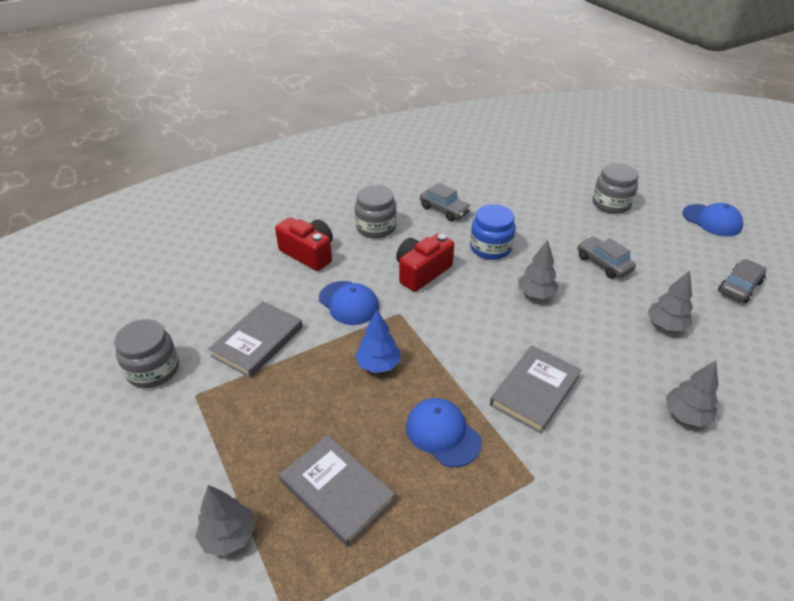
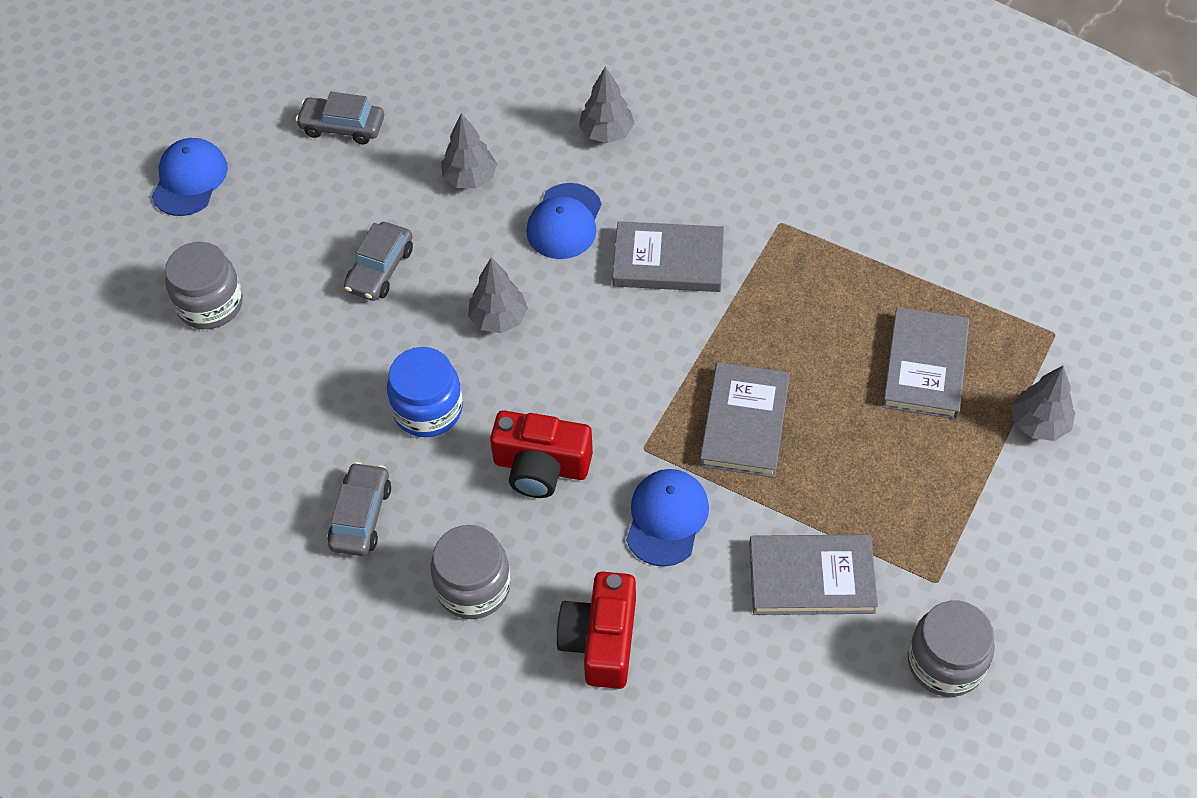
camera: 120 degrees left, 15 degrees up
blue tree [355,310,400,373] -> grey book [699,362,790,478]
blue cap [406,398,482,467] -> blue cap moved to [526,183,602,259]

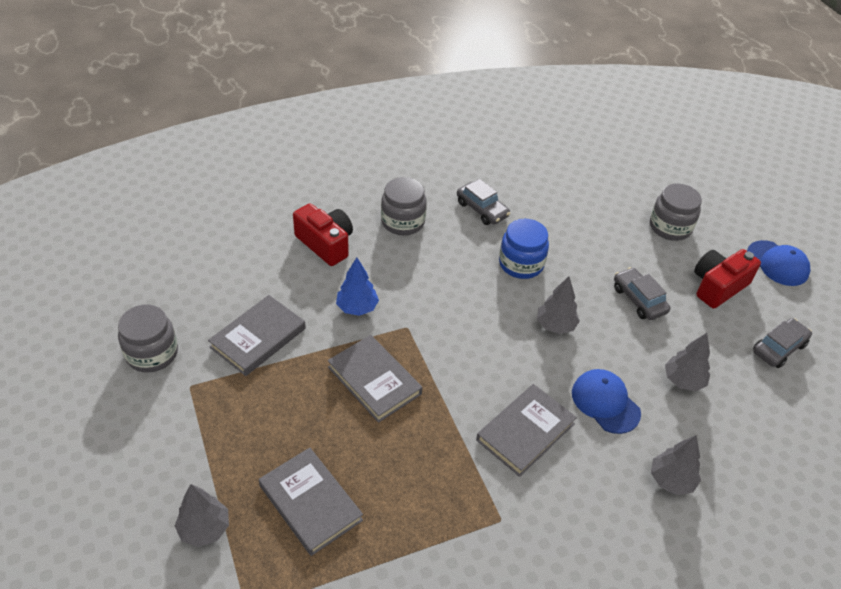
camera: 125 degrees right, 10 degrees down
red camera [490,410,593,498] -> red camera moved to [694,249,761,309]
blue cap [626,469,709,567] -> blue tree [336,257,379,316]

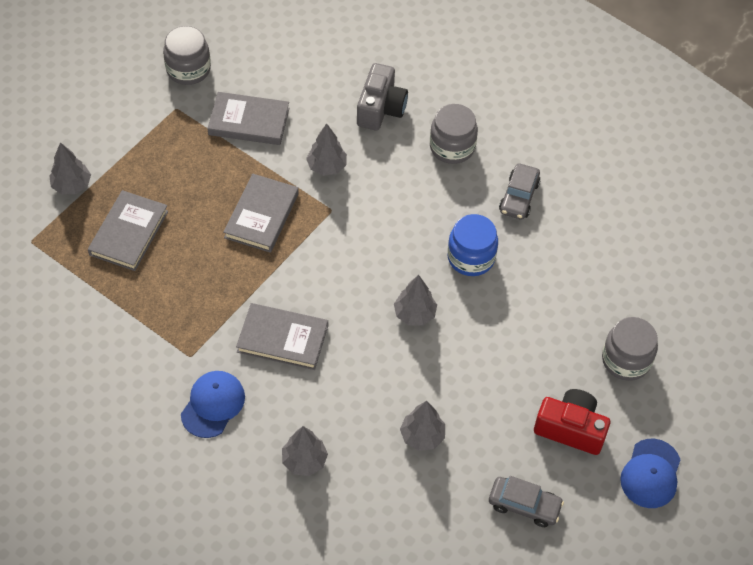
camera: 60 degrees right, 10 degrees up
red camera [293,203,353,266] -> grey camera [357,63,408,130]
blue tree [336,257,379,316] -> grey tree [306,123,347,176]
blue cap [572,369,641,434] -> blue cap moved to [181,371,245,438]
grey car [614,267,670,320] -> none

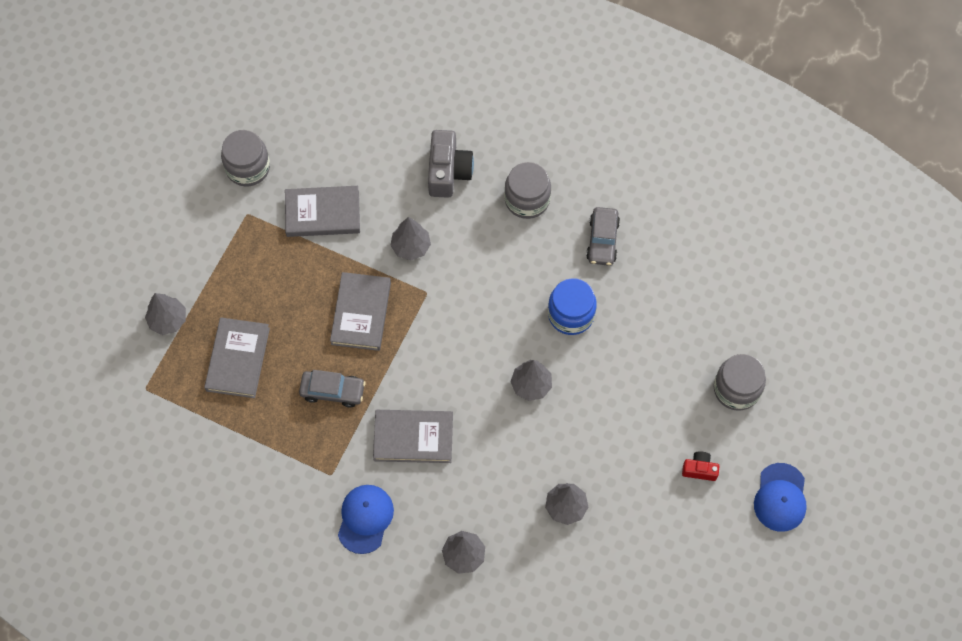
camera: 10 degrees left, 10 degrees up
grey car [489,476,564,527] -> grey car moved to [299,370,365,408]
red camera [534,389,610,455] -> red camera [682,451,720,481], size x0.53

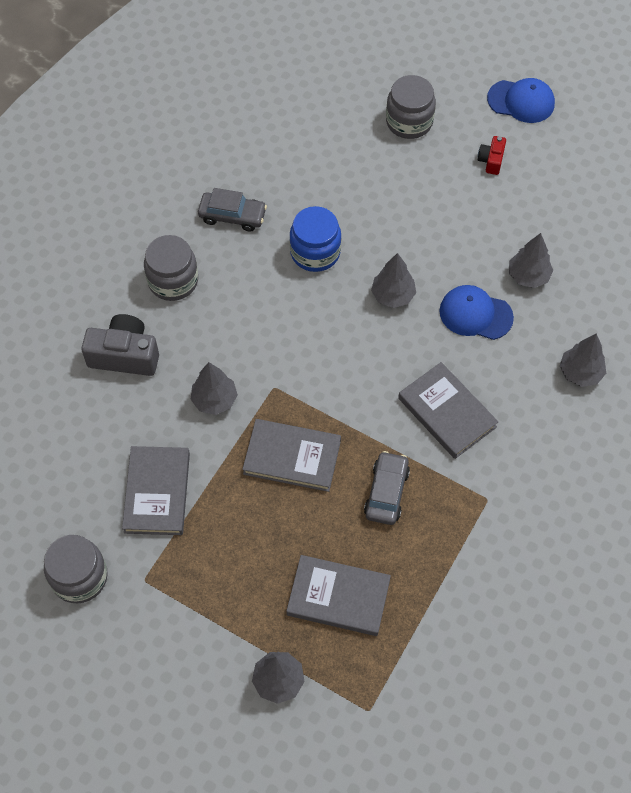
camera: 85 degrees left, 5 degrees down
blue cap [338,485,394,554] -> blue cap moved to [440,285,514,340]
grey book [373,410,453,463] -> grey book turned 45 degrees counterclockwise [398,362,498,459]

